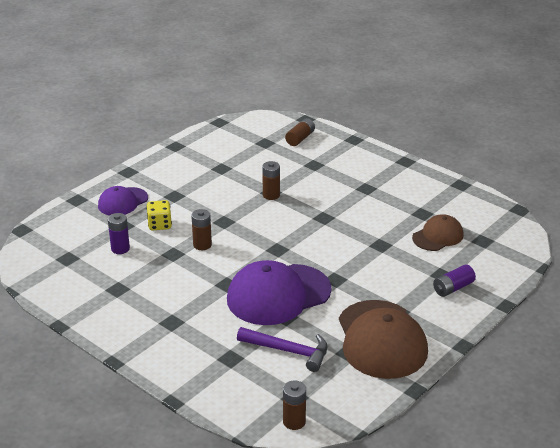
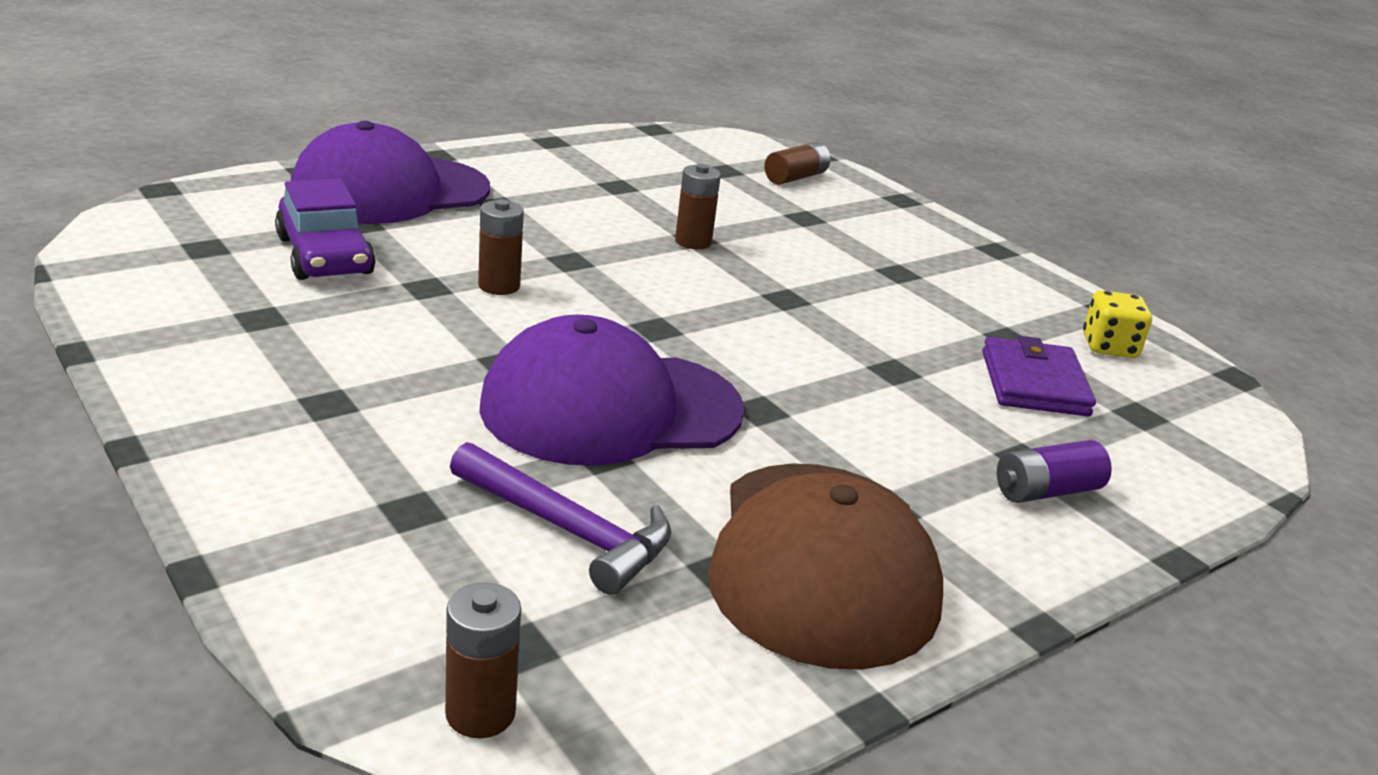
camera: 10 degrees right, 5 degrees down
purple cap [98,186,148,216] -> purple cap [291,121,490,224], size x1.80
purple battery [108,213,130,254] -> purple car [275,178,375,280]
yellow dice [146,200,172,231] -> yellow dice moved to [1083,290,1152,358]
brown cap [412,214,464,251] -> purple wallet [982,336,1096,416]

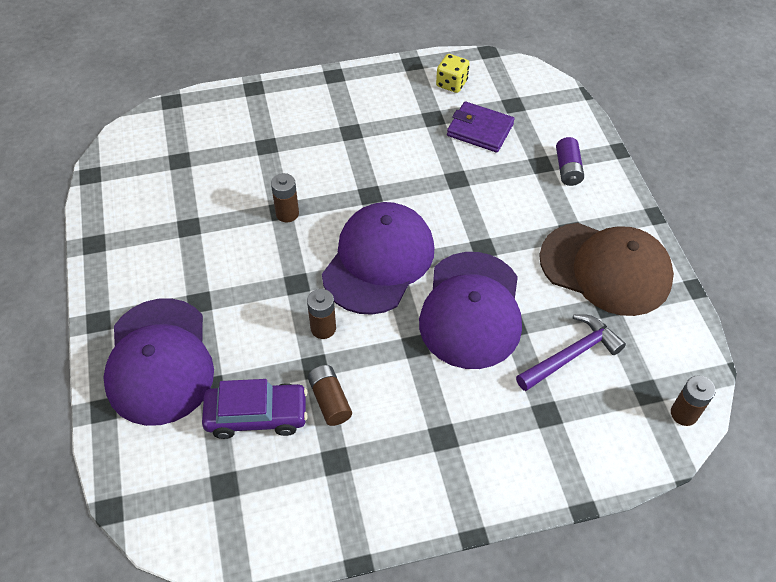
camera: 65 degrees left, 25 degrees up
brown battery [764,142,830,185] -> brown battery moved to [308,365,352,426]
none -> purple cap [322,202,434,315]

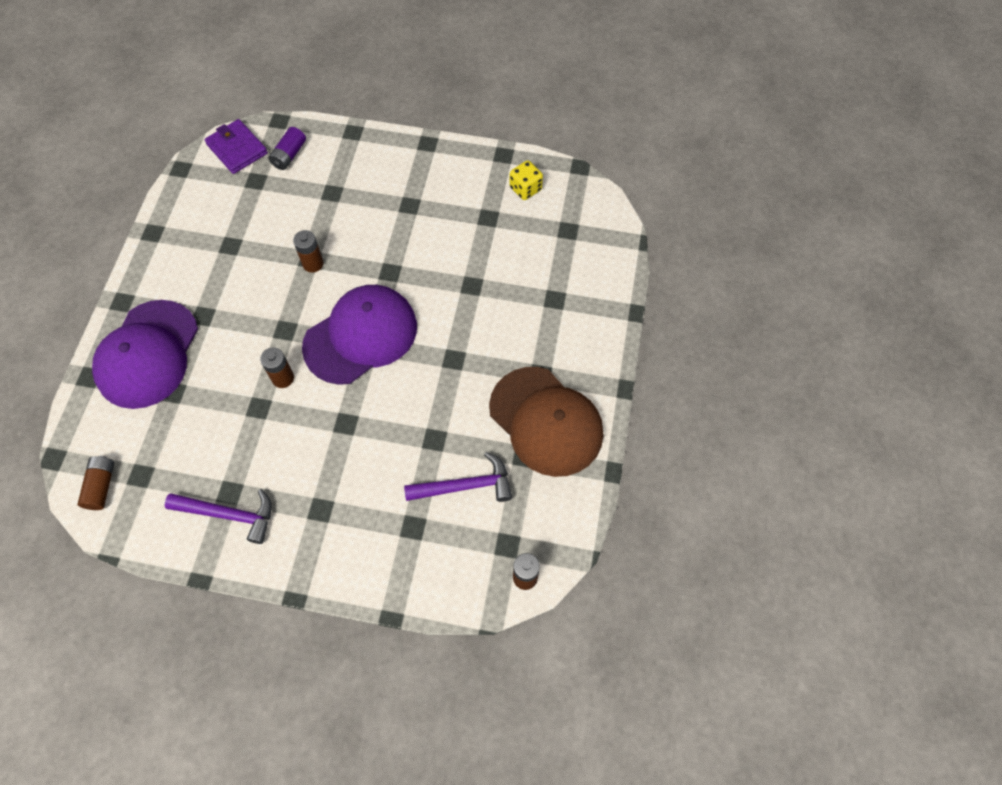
camera: 25 degrees right, 10 degrees up
purple car [202,379,308,439] -> none
brown battery [308,365,352,426] -> brown battery moved to [78,456,114,510]
purple cap [419,252,522,369] -> none
purple wallet [447,101,515,153] -> purple wallet moved to [204,119,268,174]
purple battery [556,137,584,186] -> purple battery moved to [268,127,306,170]
none -> purple hammer [165,489,272,544]

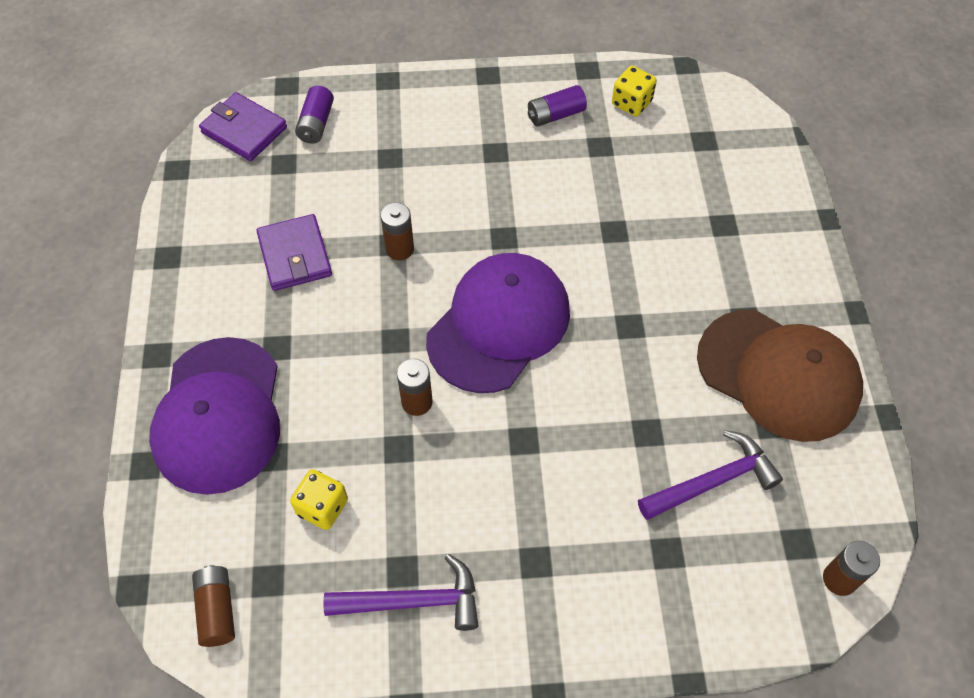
camera: 15 degrees left, 5 degrees down
none -> purple wallet [256,214,332,291]
none -> yellow dice [290,469,348,530]
none -> purple battery [528,85,587,127]

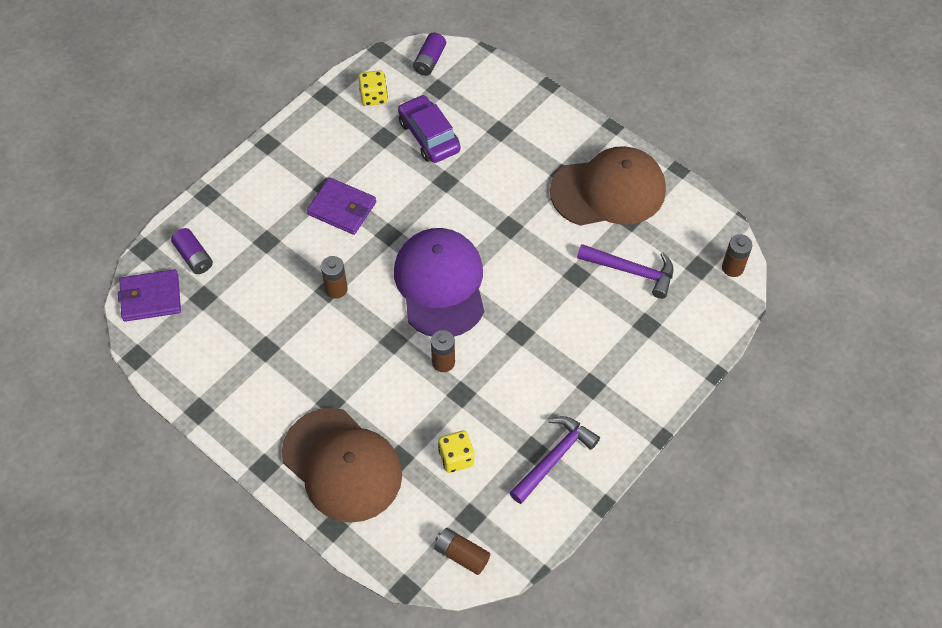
camera: 45 degrees left, 0 degrees up
purple cap [149,337,280,495] -> brown cap [282,408,402,523]
purple wallet [256,214,332,291] -> purple wallet moved to [307,177,376,235]
purple battery [528,85,587,127] -> purple battery moved to [413,32,446,76]
purple hammer [638,430,783,520] -> purple hammer turned 90 degrees clockwise [577,244,674,299]
none -> purple car [398,95,460,163]

